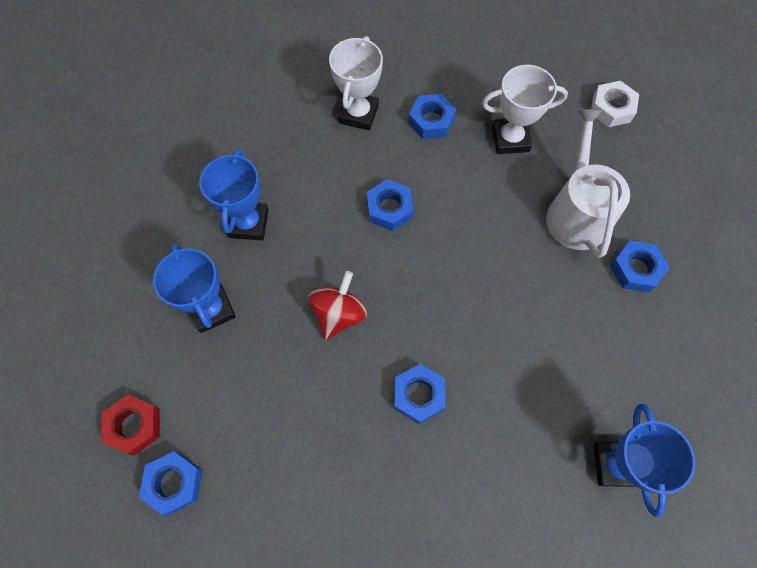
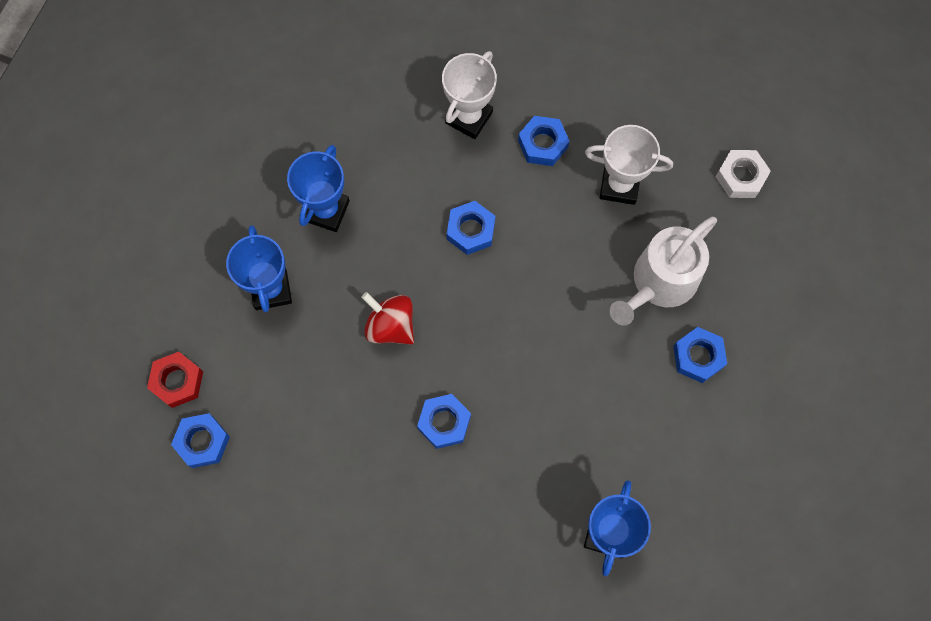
camera: 15 degrees right, 5 degrees up
red spinning top [308,271,367,340] -> red spinning top turned 90 degrees counterclockwise [361,292,414,344]
white watering can [546,109,630,258] -> white watering can turned 150 degrees counterclockwise [610,217,717,326]

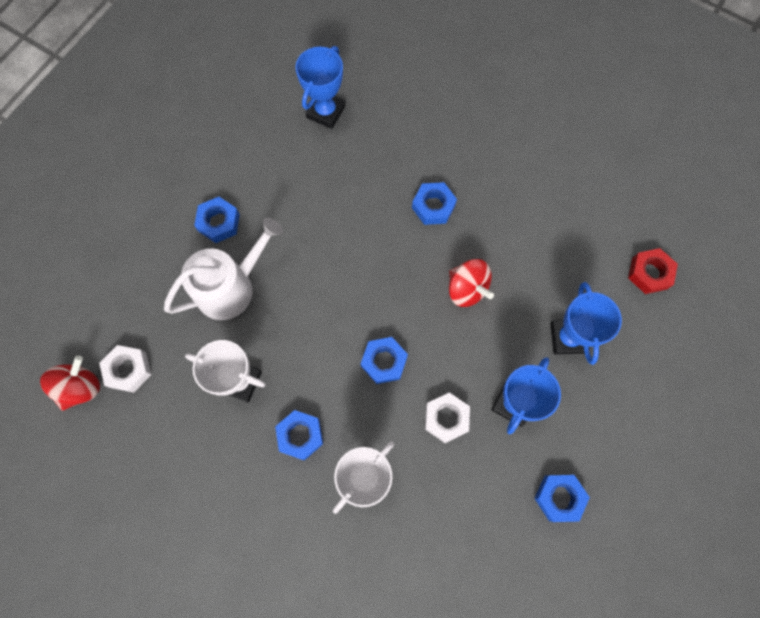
camera: 170 degrees left, 0 degrees up
blue nut [171,413,230,468] -> blue nut moved to [534,475,590,522]
none -> red spinning top [40,356,100,411]
none -> white nut [425,392,470,443]

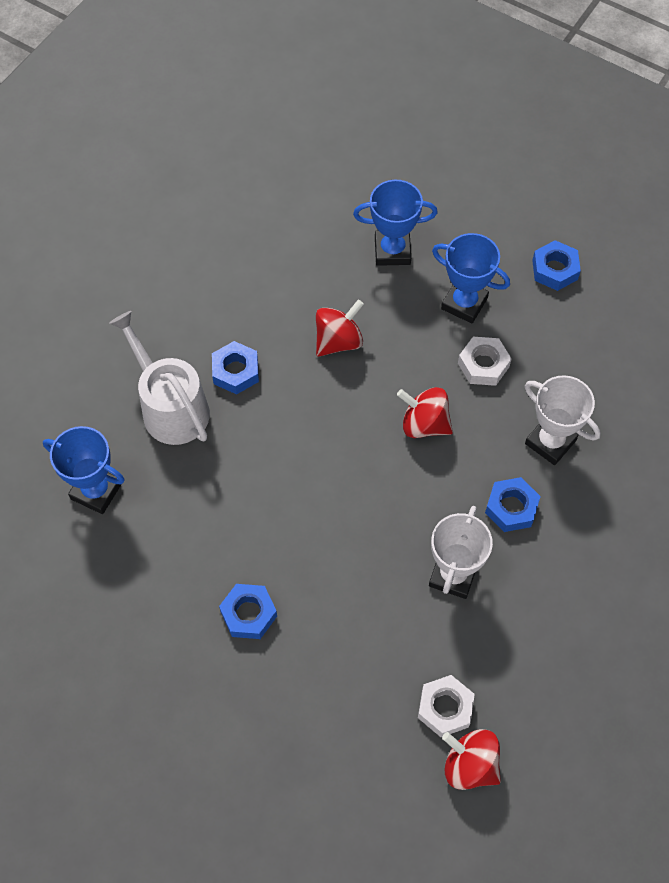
camera: 90 degrees left, 10 degrees down
white watering can [164,218,283,320] -> white watering can moved to [109,311,210,445]
blue nut [361,337,408,384] -> red spinning top [397,387,453,438]
red nut [628,248,678,294] -> none

